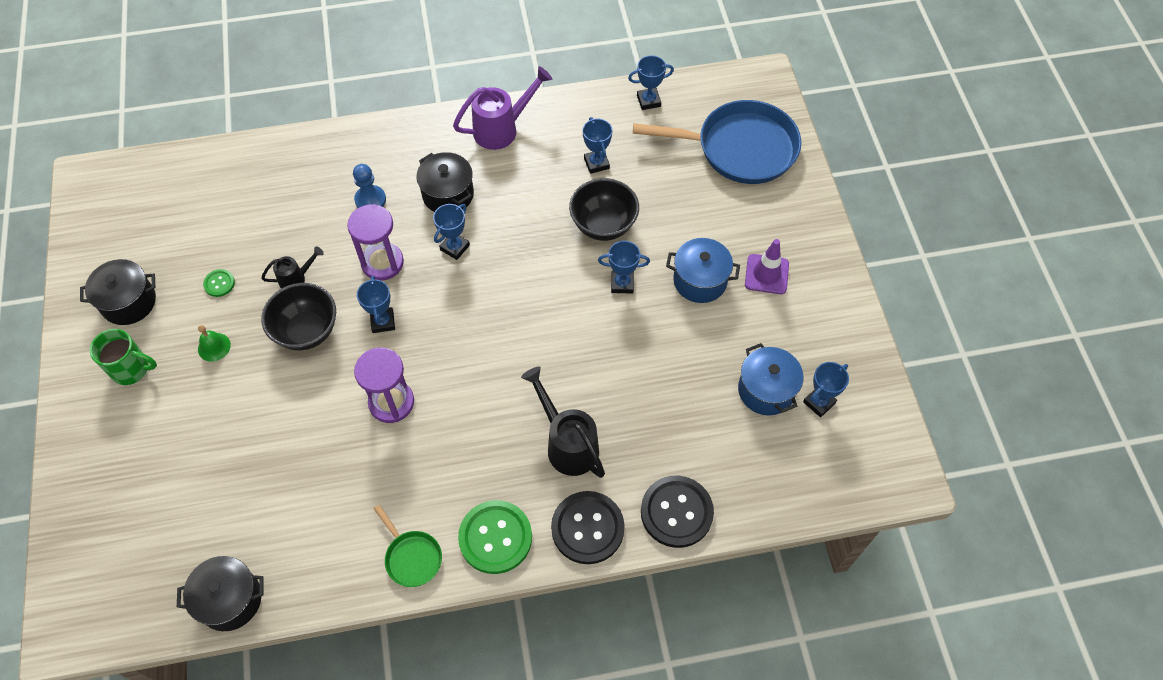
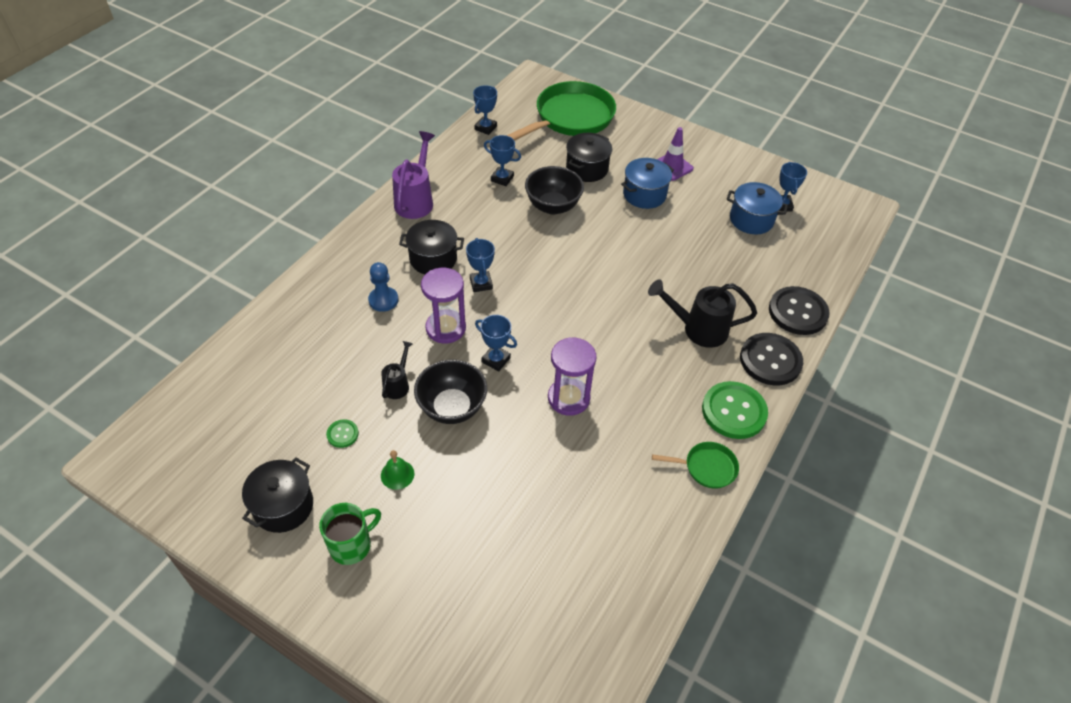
camera: 50 degrees left, 10 degrees down
black pot [177,556,263,631] -> black pot moved to [566,133,612,182]
blue trophy [598,241,650,294] -> none
blue pan [633,100,801,184] -> green pan [506,81,616,141]

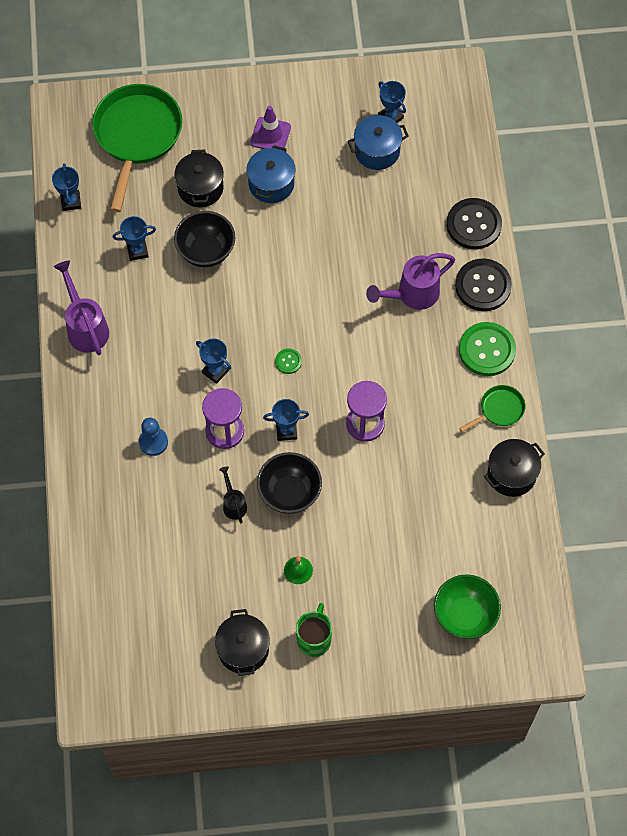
camera: 35 degrees left, 15 degrees up
green button [326,419,359,448] -> green button moved to [275,349,302,374]
black pot [399,220,464,274] -> black pot moved to [484,439,545,497]
black watering can [648,279,757,348] -> purple watering can [366,253,455,310]
none -> green bowl [434,574,501,639]

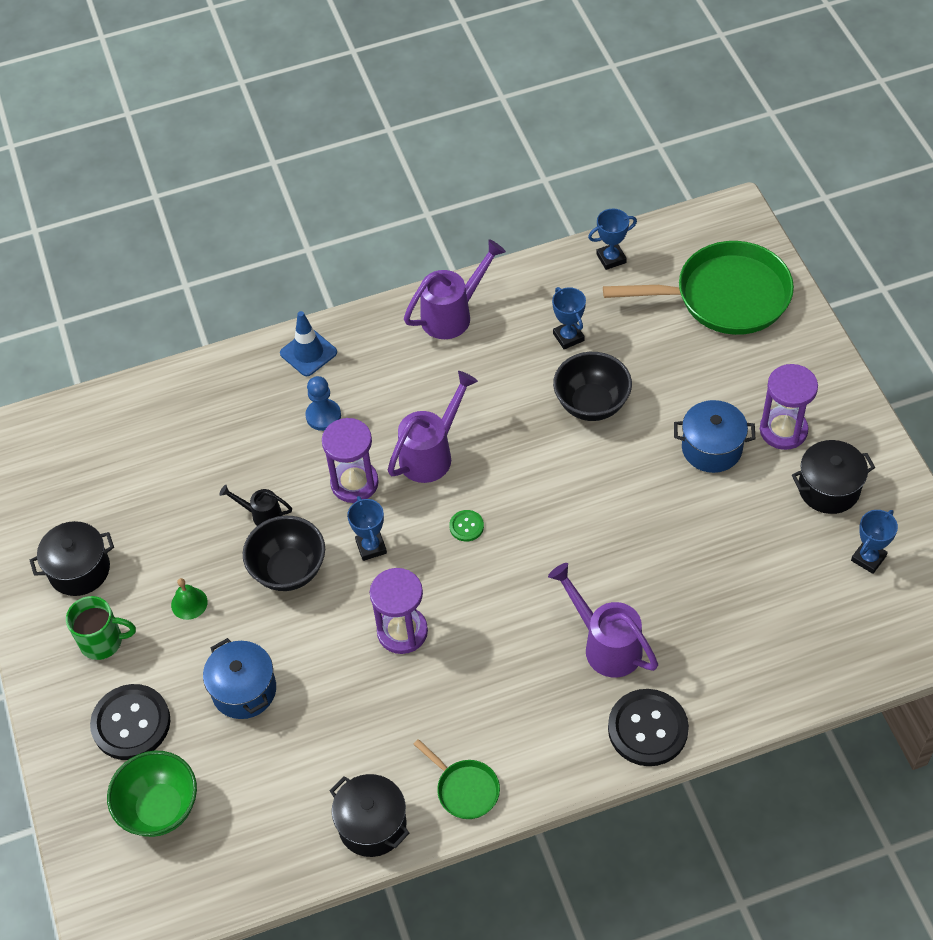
camera: 80 degrees right, 10 degrees down
black pot [174,150,224,207] -> black pot moved to [792,440,875,514]
blue trophy [196,338,231,384] -> purple watering can [388,371,478,483]
black watering can [219,466,247,523] -> black watering can turned 135 degrees counterclockwise [219,485,292,526]
purple traffic cone [250,106,291,151] -> purple hourglass [760,364,818,450]
blue pot [347,115,408,170] -> blue pot moved to [203,638,276,719]
black button [447,198,502,249] -> black button moved to [90,684,170,760]
green button [459,322,516,376] -> none
none -> blue traffic cone [280,311,337,376]

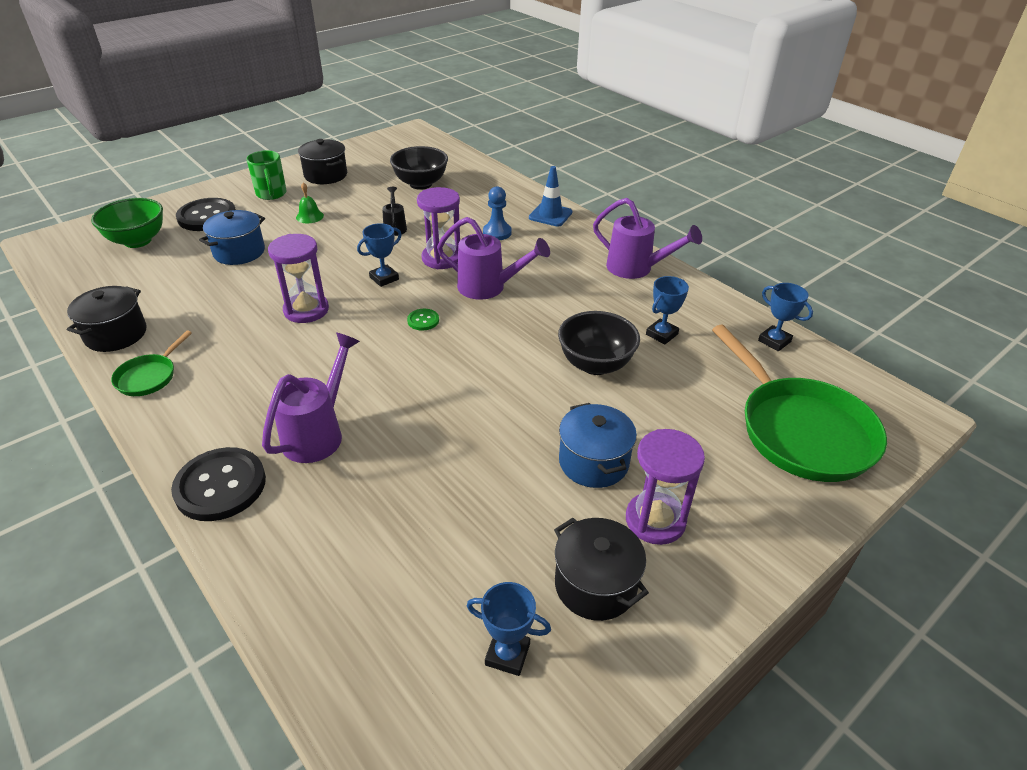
camera: 65 degrees right, 15 degrees down
black bowl [243,516,325,591] -> black bowl moved to [390,146,448,190]

